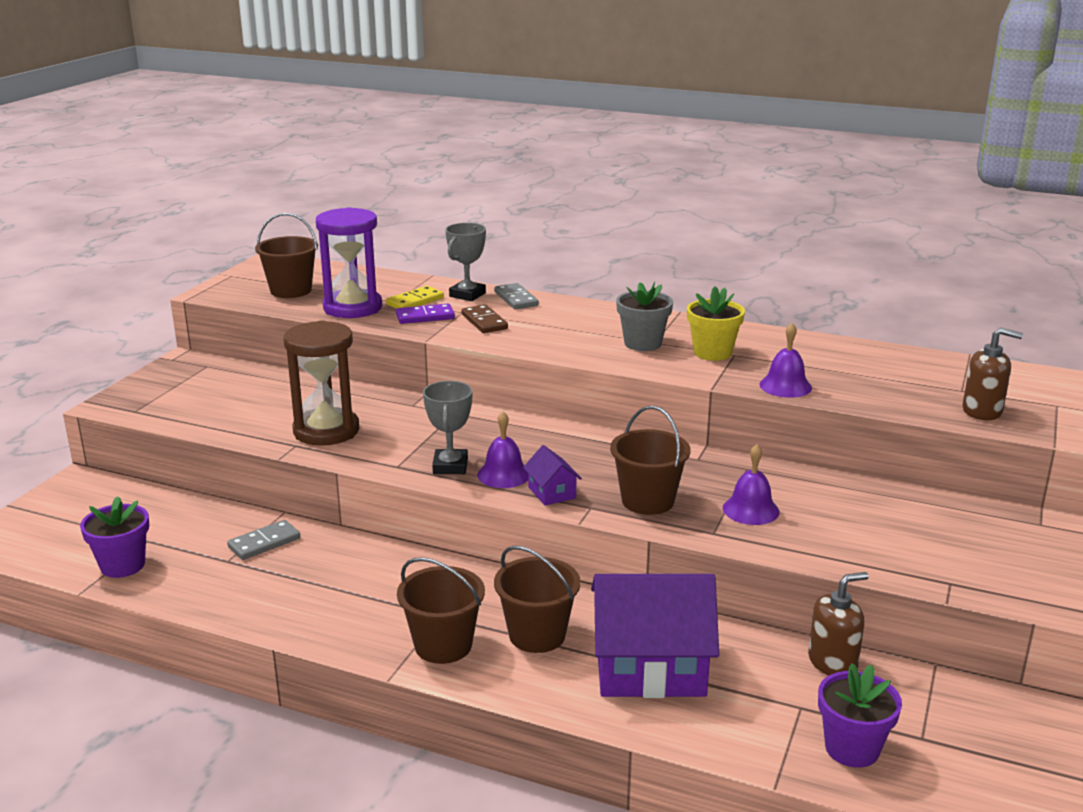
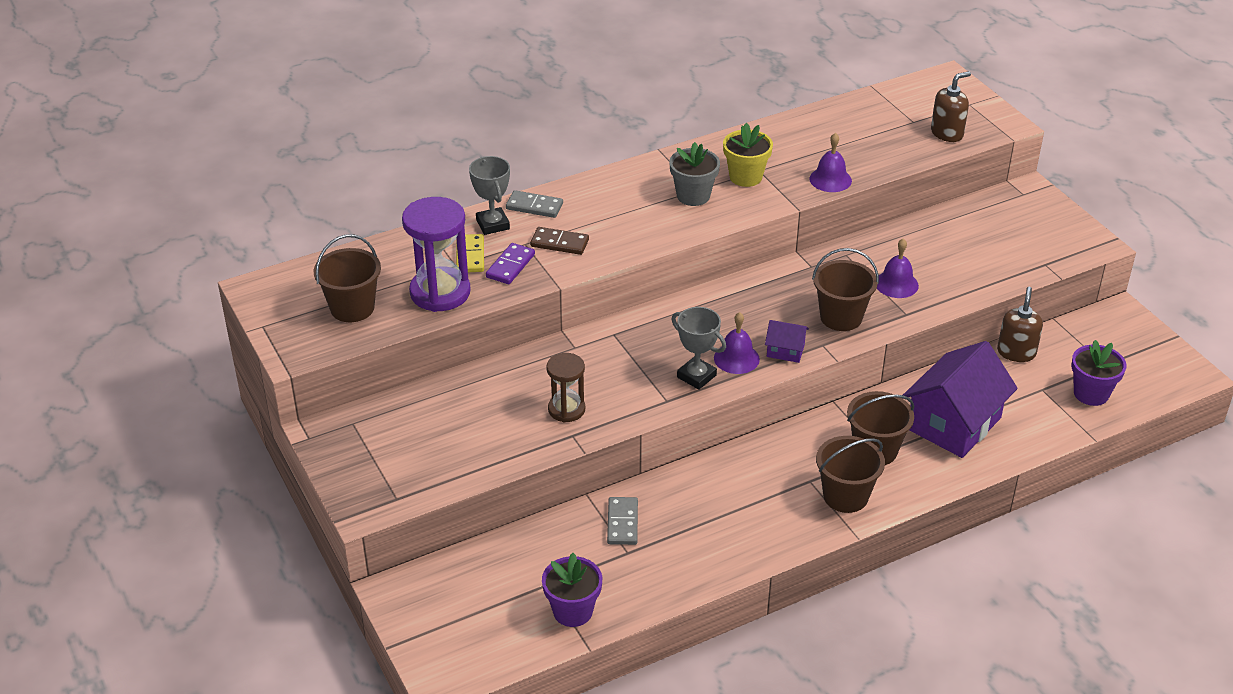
camera: 50 degrees left, 15 degrees up
brown hourglass [283,320,359,446] -> brown hourglass [546,353,585,422], size x0.60

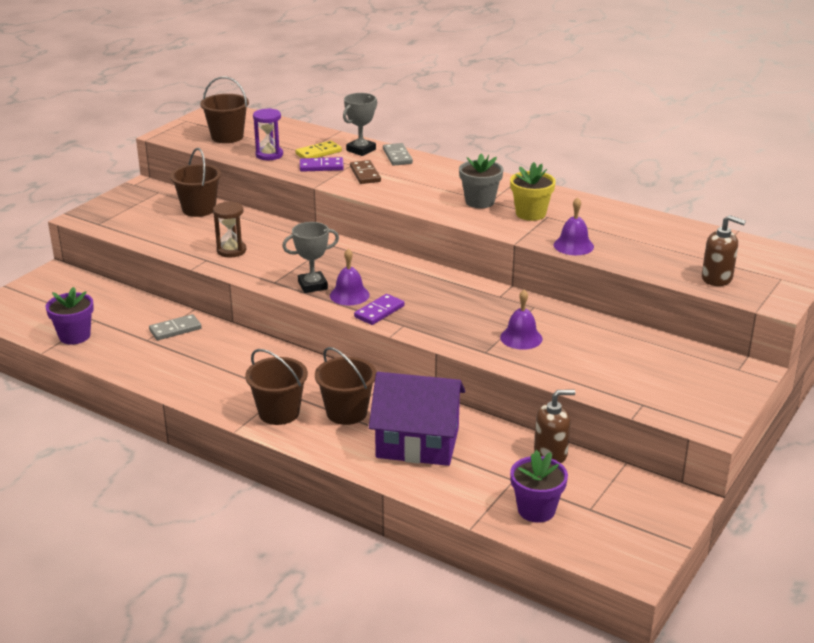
camera: 60 degrees right, 10 degrees down
purple hourglass [402,197,471,312] -> purple hourglass [253,108,283,160], size x0.60
grey trophy [671,307,726,390] -> grey trophy turned 60 degrees clockwise [282,222,339,293]
purple house [765,320,809,363] -> purple domino [354,294,404,325]
brown bucket [812,248,879,331] -> brown bucket moved to [170,148,221,217]

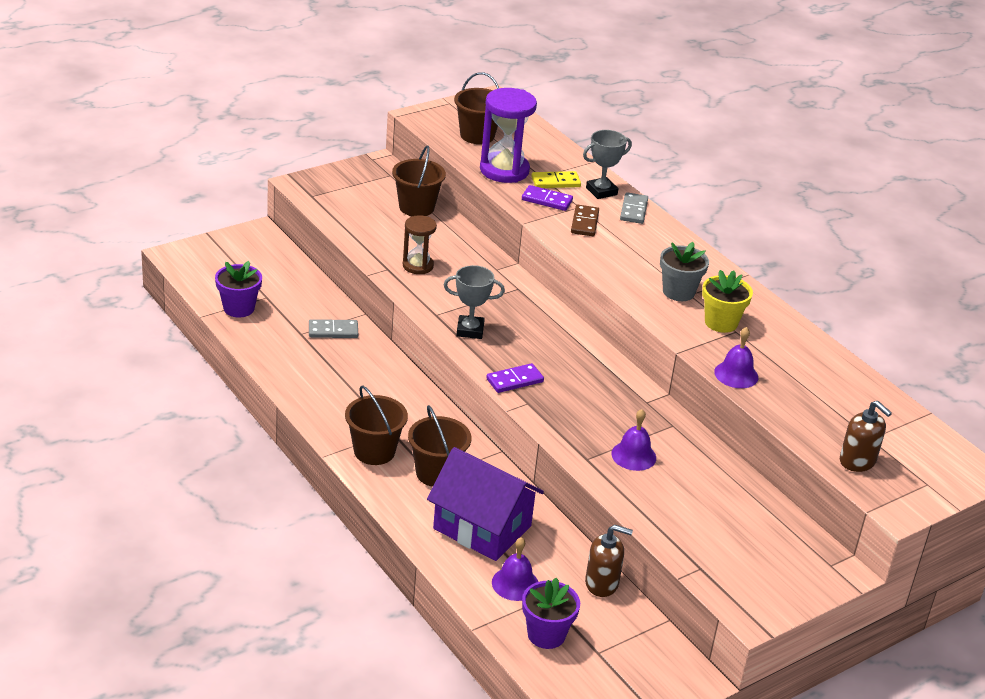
camera: 20 degrees right, 5 degrees up
purple hourglass [253,108,283,160] -> purple hourglass [480,88,537,183], size x1.67
purple bell [330,248,370,306] -> purple bell moved to [492,537,538,601]

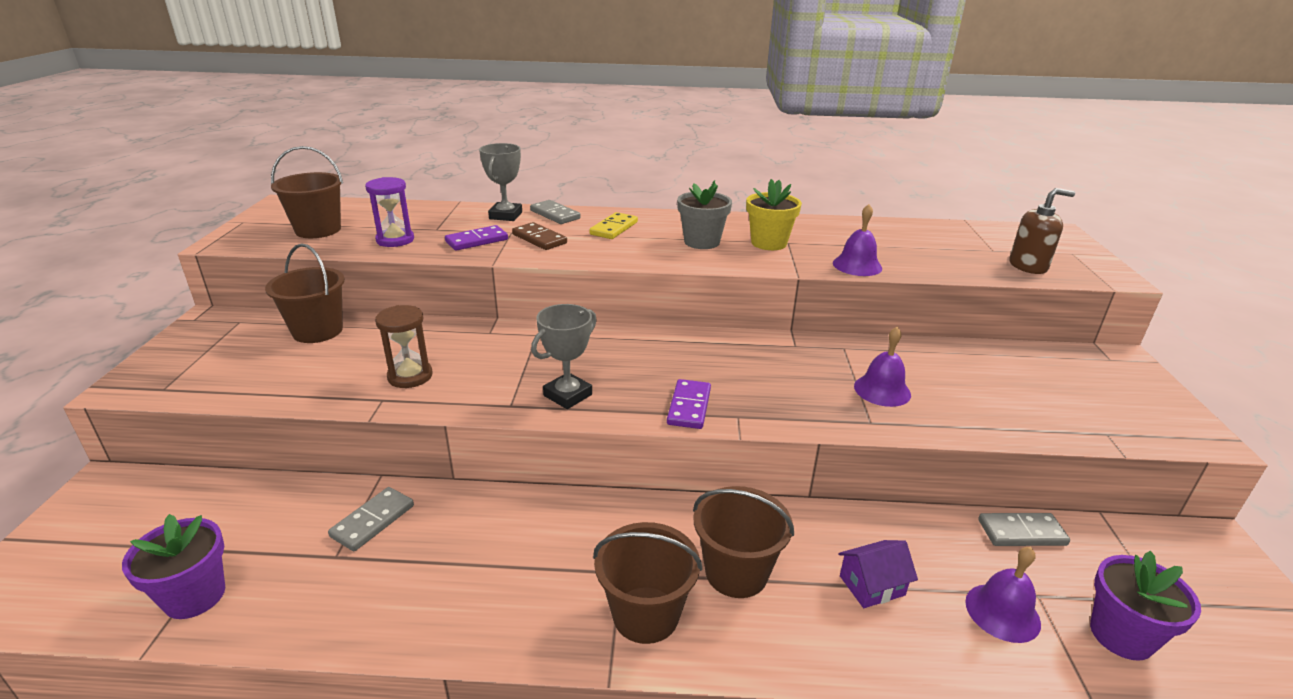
camera: 50 degrees left, 5 degrees down
purple house [427,447,544,561] -> purple house [838,540,918,608], size x0.44
purple hourglass [480,88,537,183] -> purple hourglass [365,177,414,247], size x0.60
yellow domino [531,171,581,188] -> yellow domino moved to [589,212,638,239]
brown soap dispenser [585,525,633,597] -> grey domino [978,513,1070,546]

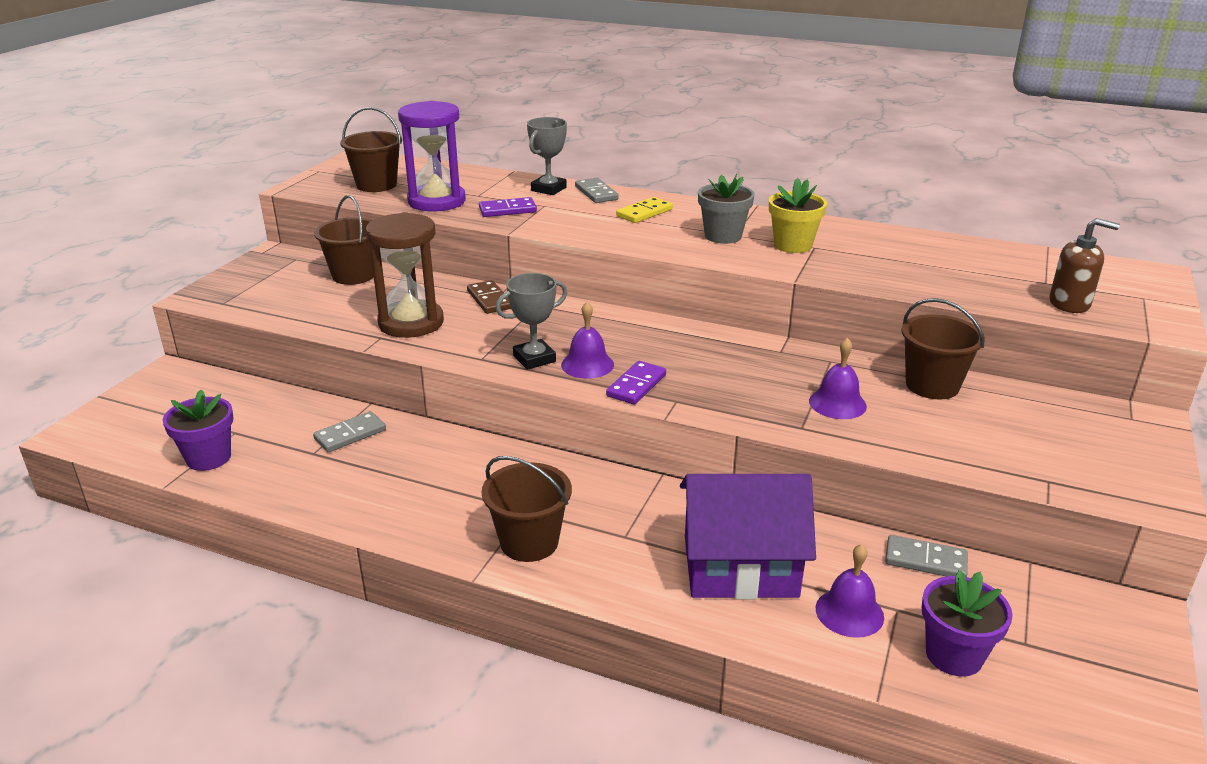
camera: 20 degrees right, 0 degrees up
purple hourglass [365,177,414,247] -> purple hourglass [398,101,466,212], size x1.67
brown hourglass [375,305,432,388] -> brown hourglass [366,212,444,338], size x1.67
brown domino [512,222,567,250] -> brown domino moved to [467,280,511,314]
brown bucket [693,486,794,598] -> brown bucket moved to [901,298,985,399]
purple bell [833,204,882,276] -> purple bell moved to [561,302,614,379]
purple house [838,540,918,608] -> purple house [680,474,816,599], size x2.26

